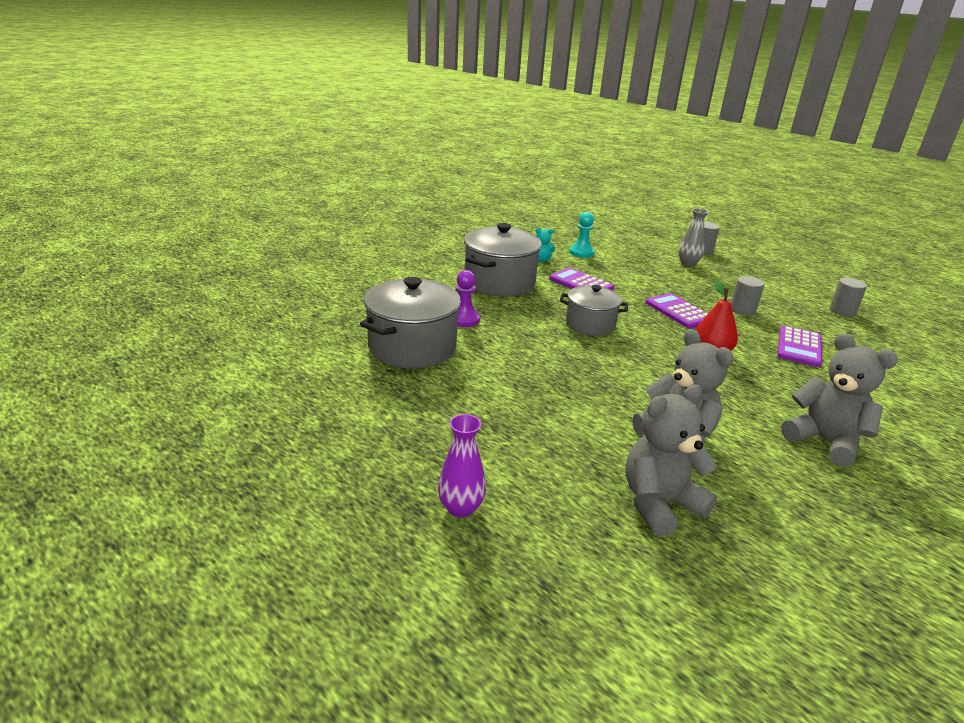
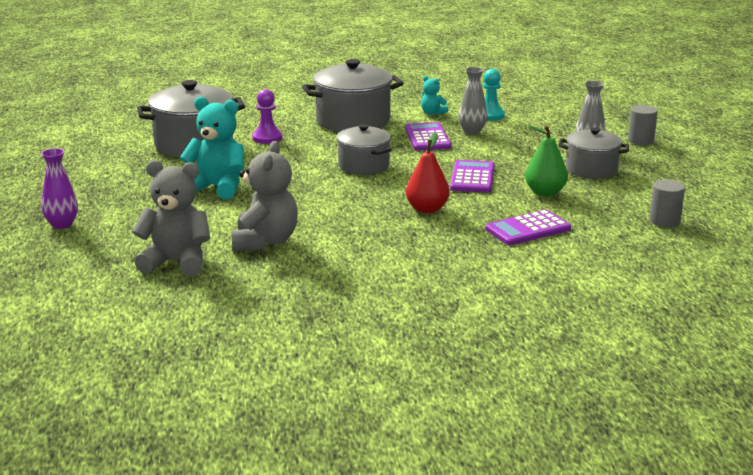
camera: 40 degrees right, 5 degrees down
grey cylinder [731,276,764,316] -> green pear [525,125,568,196]
grey teddy bear [781,333,898,467] -> none
none -> turquoise teddy bear [180,96,244,200]
none -> grey vase [458,67,487,135]
none -> grey pot [559,127,629,179]

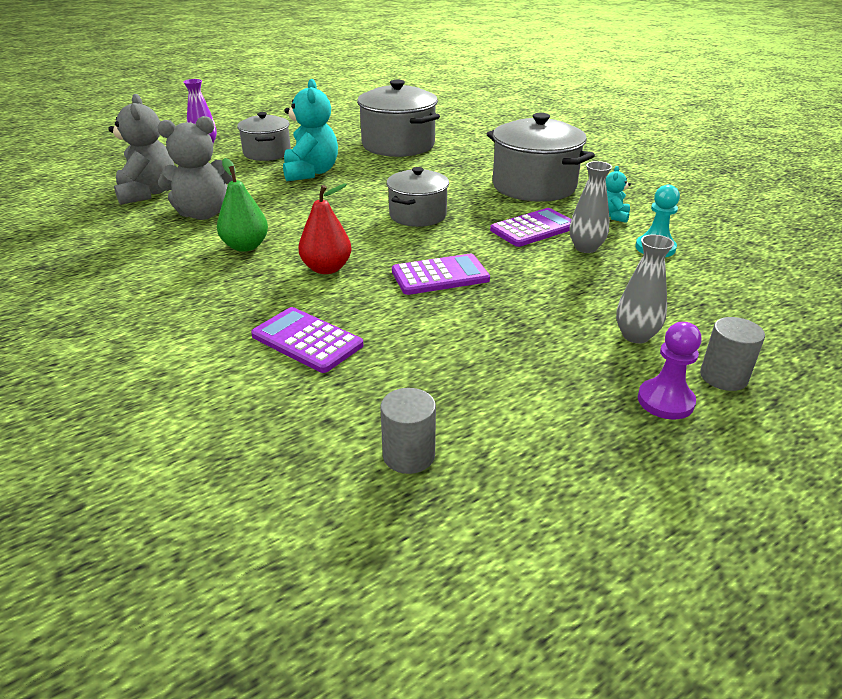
camera: 65 degrees right, 10 degrees up
purple pawn [252,89,282,144] -> purple pawn moved to [638,322,702,420]
green pear [525,125,568,196] -> green pear moved to [217,158,268,252]
grey pot [559,127,629,179] -> grey pot moved to [237,112,291,161]

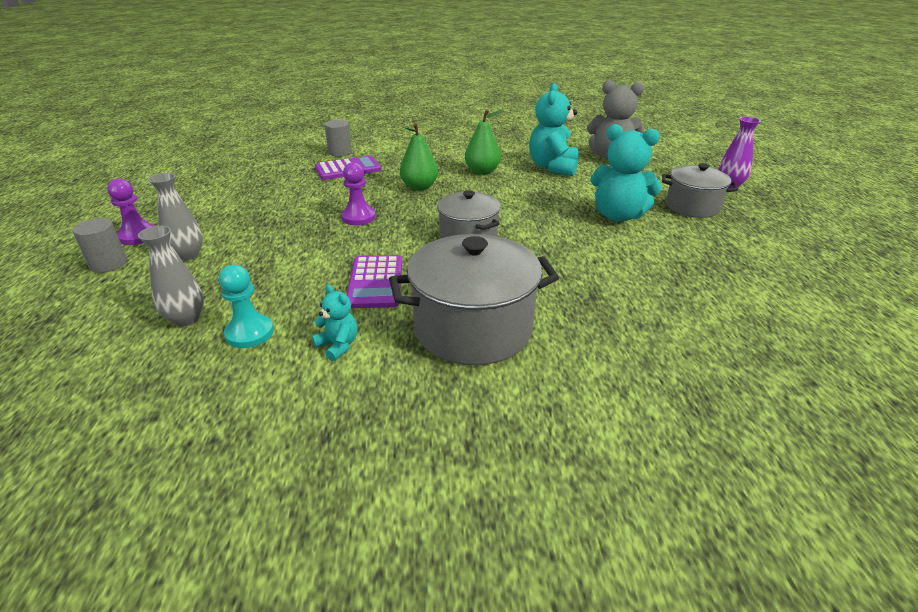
camera: 120 degrees right, 0 degrees up
grey teddy bear [157,116,233,220] -> turquoise teddy bear [529,83,578,176]
red pear [298,183,352,274] -> green pear [400,123,438,191]
grey pot [357,80,440,157] -> none
grey cylinder [380,388,436,474] -> grey cylinder moved to [325,120,352,157]
purple calculator [392,254,490,295] -> purple pawn [341,162,376,225]
grey vase [570,161,612,253] -> grey vase moved to [138,226,204,327]

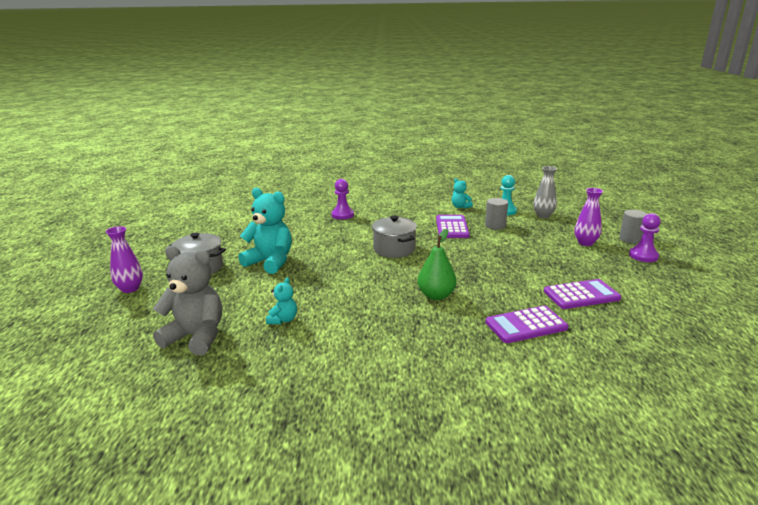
camera: 175 degrees left, 10 degrees down
grey vase [148,173,203,261] -> purple vase [575,188,603,246]
grey cylinder [325,120,352,157] -> grey cylinder moved to [485,198,508,230]
purple pawn [341,162,376,225] -> purple pawn moved to [332,179,354,220]
grey pot [389,234,559,365] -> none
green pear [465,109,503,175] -> none
turquoise teddy bear [529,83,578,176] -> turquoise teddy bear [266,277,297,324], size x0.49
none -> purple calculator [544,279,621,309]

